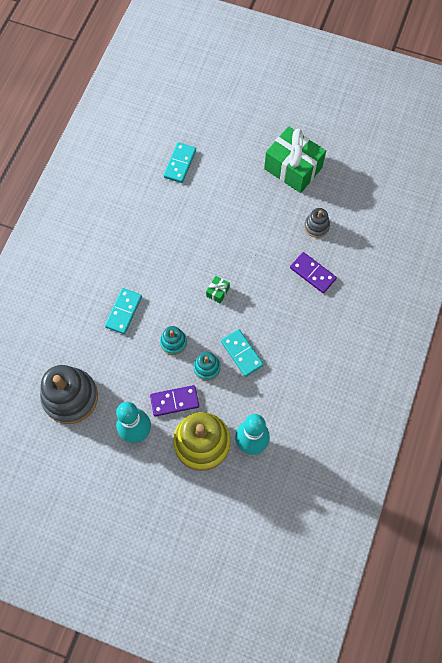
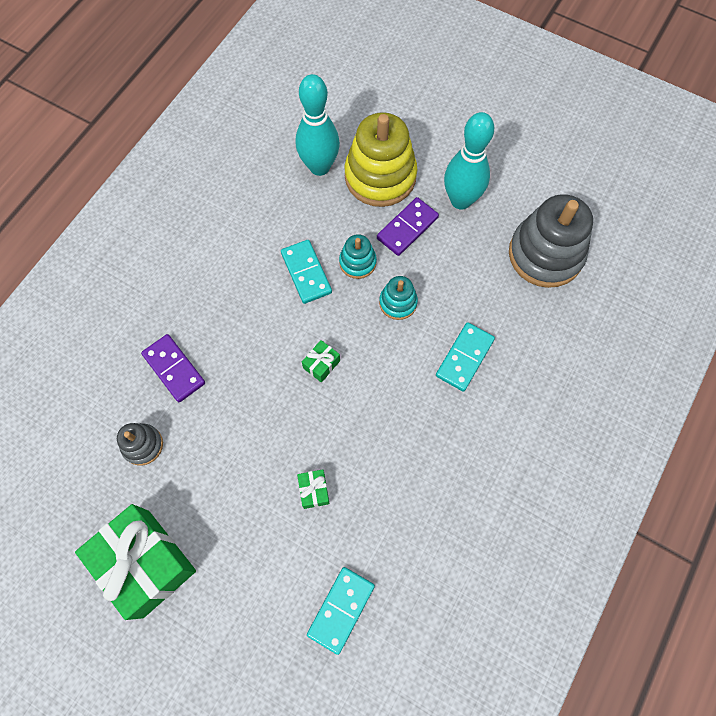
camera: 170 degrees left, 0 degrees up
purple domino [150,385,199,417] -> purple domino turned 45 degrees counterclockwise [377,197,439,256]
none -> green gift [297,469,330,509]

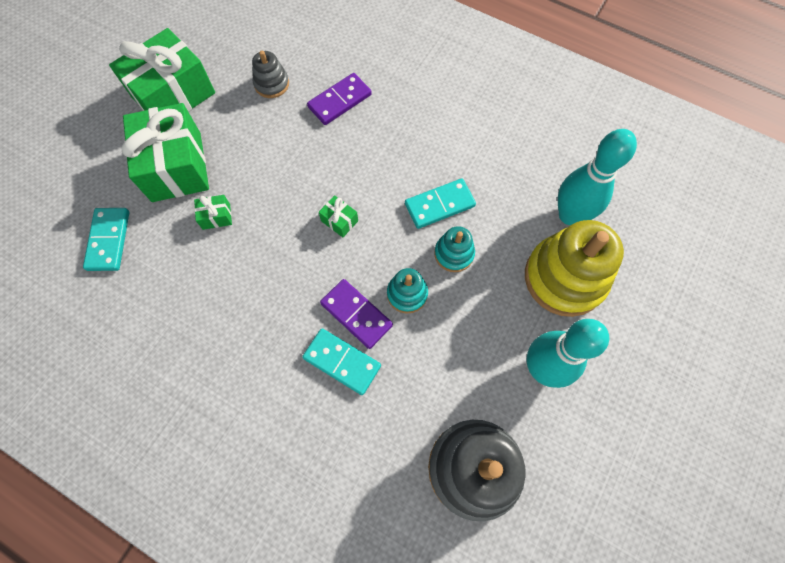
camera: 90 degrees right, 0 degrees up
turquoise domino [307,567,375,655] -> turquoise domino turned 60 degrees clockwise [83,208,129,271]
purple domino [377,197,439,256] -> purple domino moved to [320,279,393,349]
none -> green gift [122,103,209,202]

